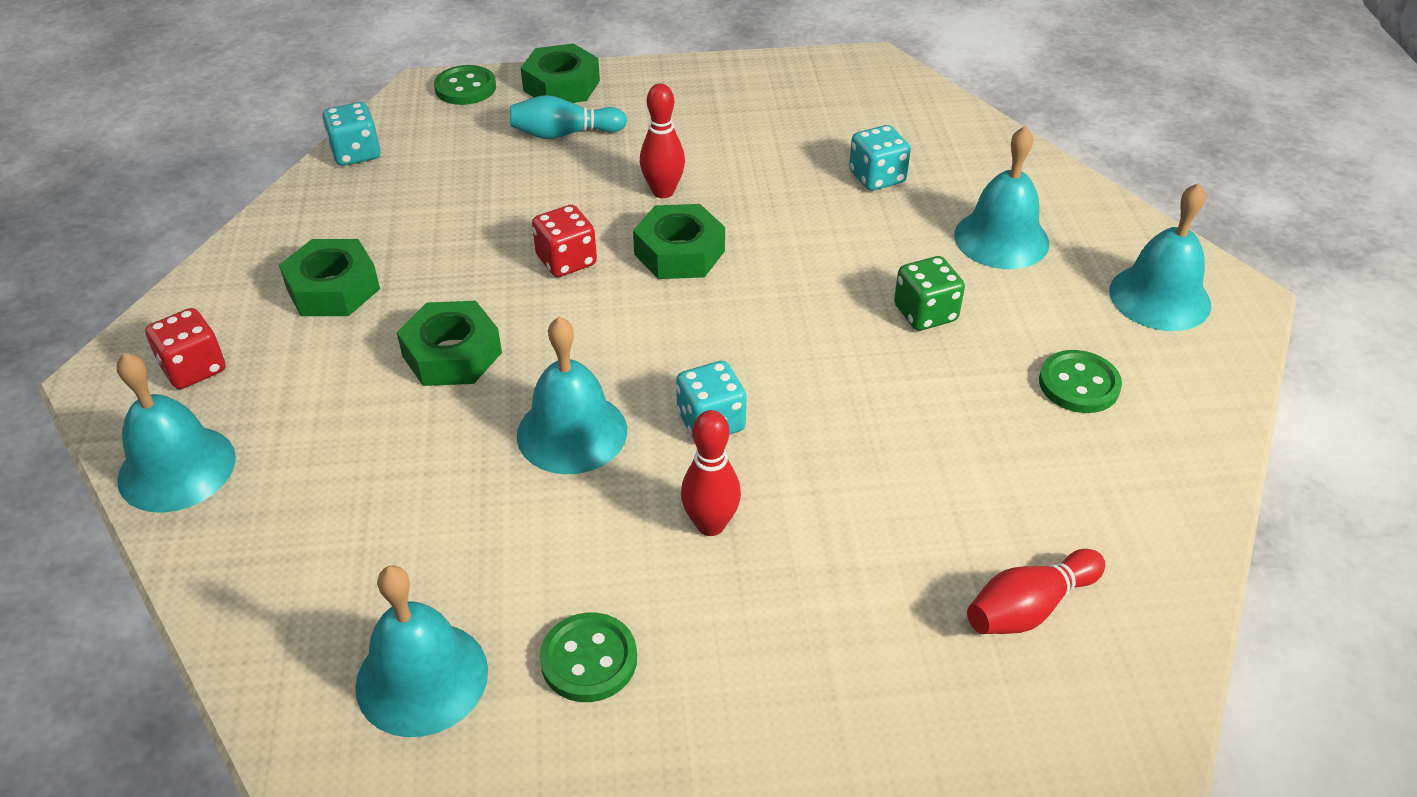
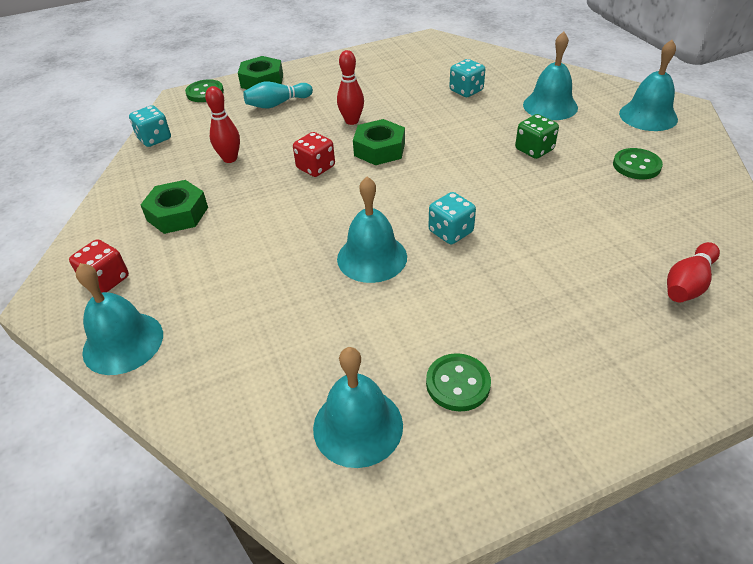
camera: 15 degrees left, 0 degrees up
green nut [397,301,502,386] -> none
red bowling pin [681,410,741,536] -> red bowling pin moved to [205,86,240,163]

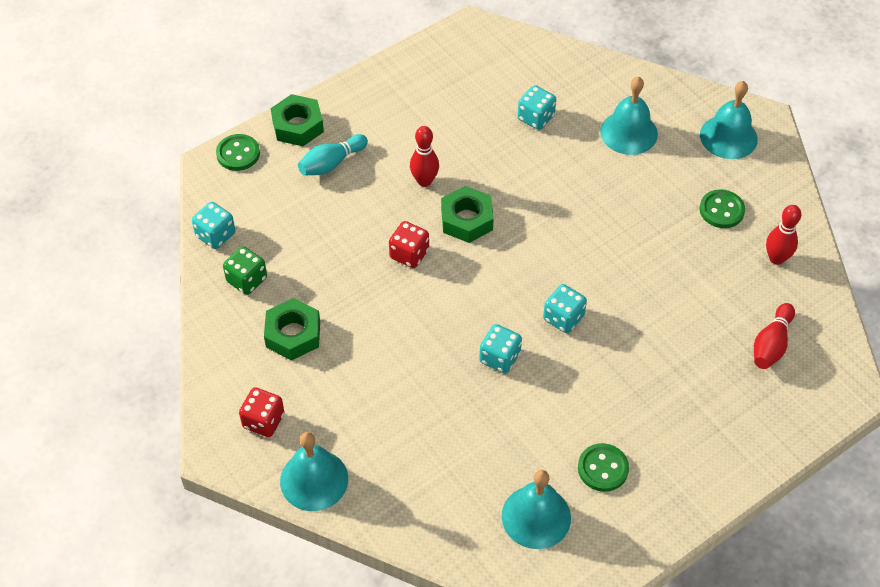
camera: 15 degrees left, 10 degrees up
red bowling pin [205,86,240,163] -> red bowling pin moved to [766,205,801,265]
turquoise bell [337,177,407,283] -> turquoise dice [479,324,522,374]
green dice [515,114,559,159] -> green dice moved to [223,246,267,295]

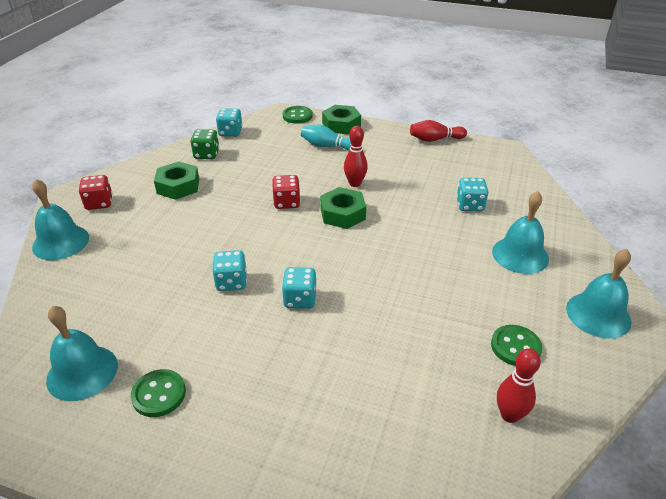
camera: 55 degrees right, 15 degrees down
red bowling pin [754,303,795,369] -> red bowling pin moved to [410,120,467,142]

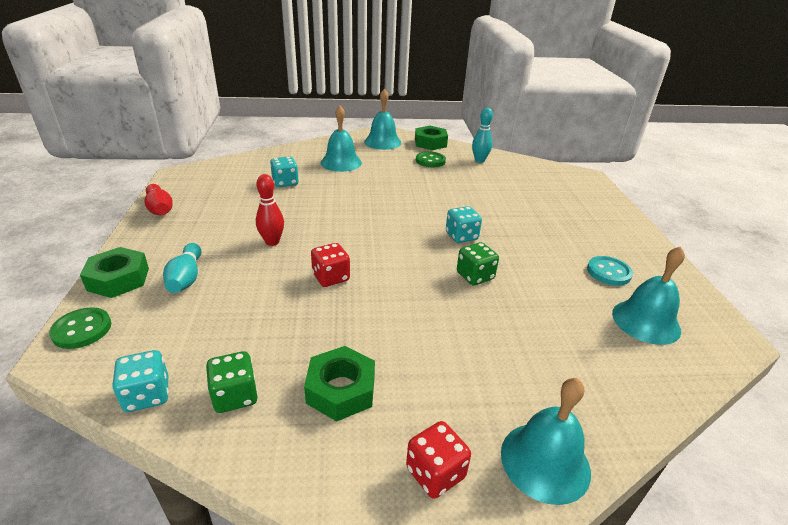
camera: 115 degrees left, 5 degrees down
green button [131,369,186,417] -> turquoise button [587,256,633,286]
turquoise dice [212,250,247,291] -> green dice [457,242,499,285]
green nut [320,187,366,229] -> green nut moved to [415,126,448,150]
red bowling pin [497,348,541,423] -> turquoise bowling pin [472,108,493,163]

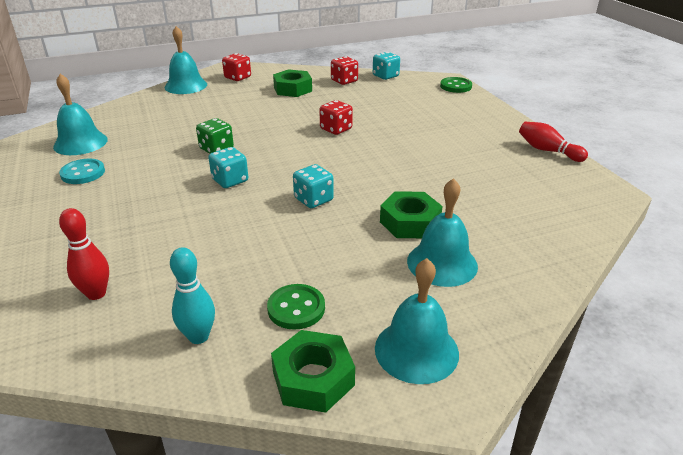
camera: 165 degrees right, 0 degrees up
green nut [80,247,149,298] -> green nut moved to [380,191,443,238]
turquoise bowling pin [163,243,201,293] -> none
green dice [206,351,258,413] -> red dice [331,56,358,85]
red bowling pin [256,174,284,246] -> red bowling pin moved to [59,208,109,300]
turquoise dice [270,156,299,187] -> turquoise dice moved to [293,164,334,208]

